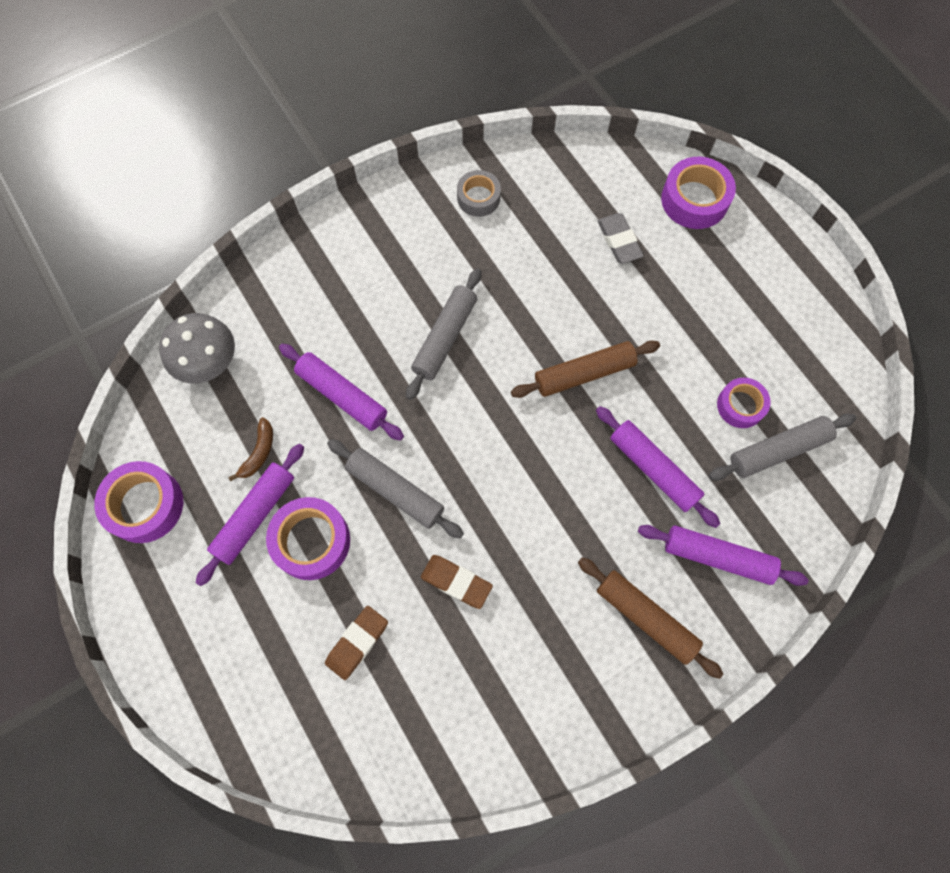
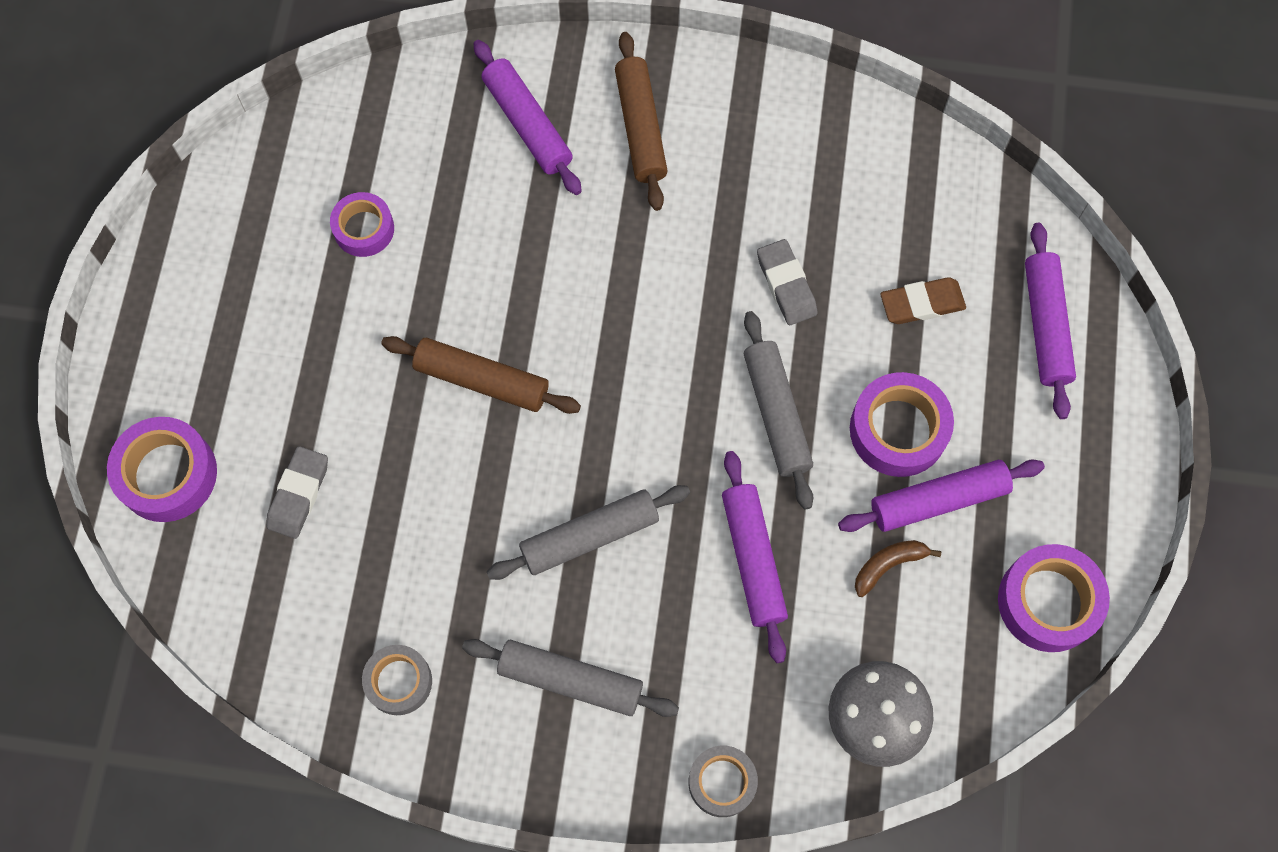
camera: 140 degrees left, 0 degrees up
brown eraser [421,555,493,609] -> grey eraser [757,239,818,325]
purple rolling pin [596,406,720,528] -> purple rolling pin moved to [1025,222,1076,419]
grey rolling pin [709,414,856,481] -> grey rolling pin moved to [462,639,679,717]
none -> grey tape [688,746,758,817]

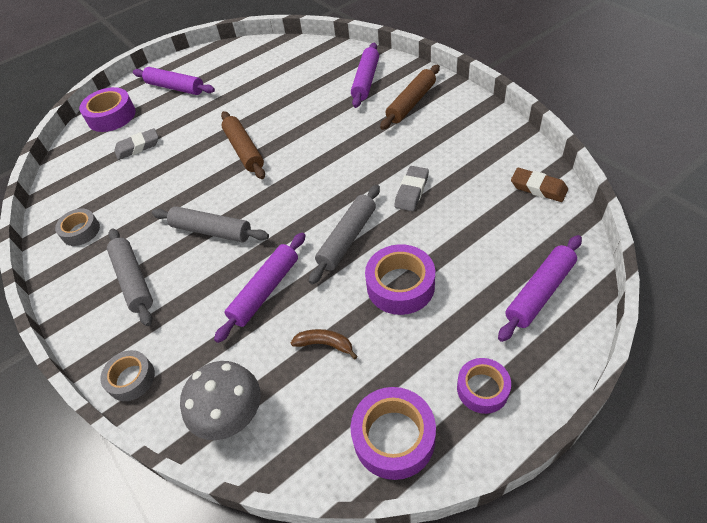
camera: 50 degrees right, 20 degrees down
purple tape [330,192,394,257] -> purple tape moved to [457,358,511,414]
purple rolling pin [838,459,1045,532] -> purple rolling pin moved to [133,67,215,95]
brown eraser [880,277,966,324] -> brown eraser moved to [511,168,568,202]

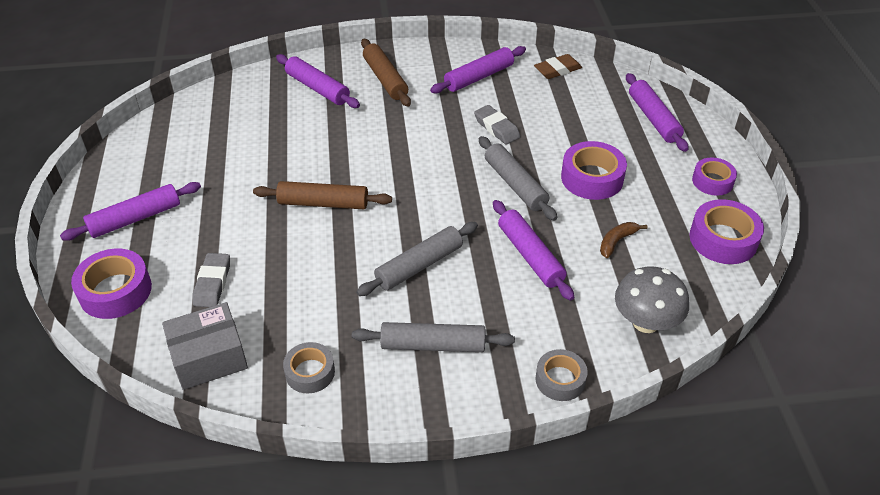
camera: 65 degrees left, 5 degrees down
none -> grey box [162,302,248,390]
none -> purple rolling pin [430,46,526,93]

